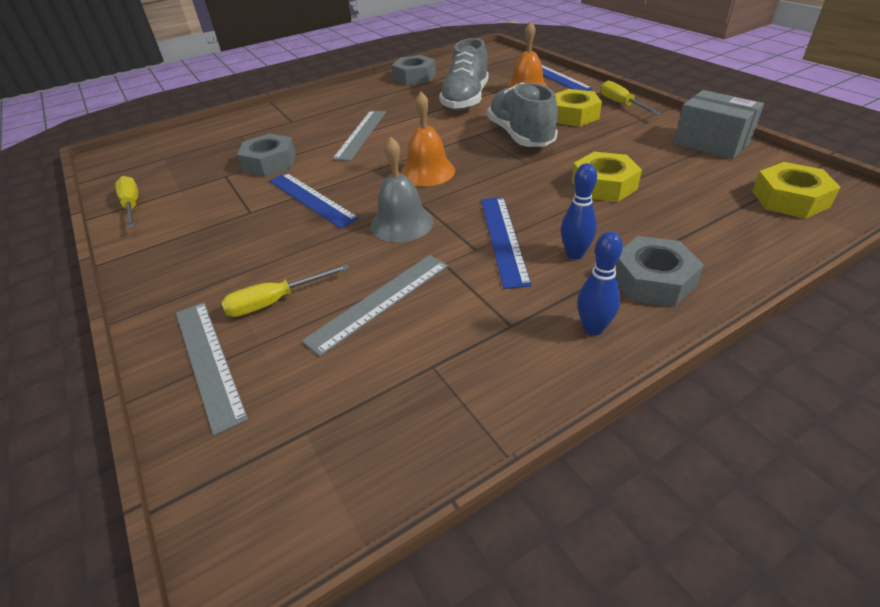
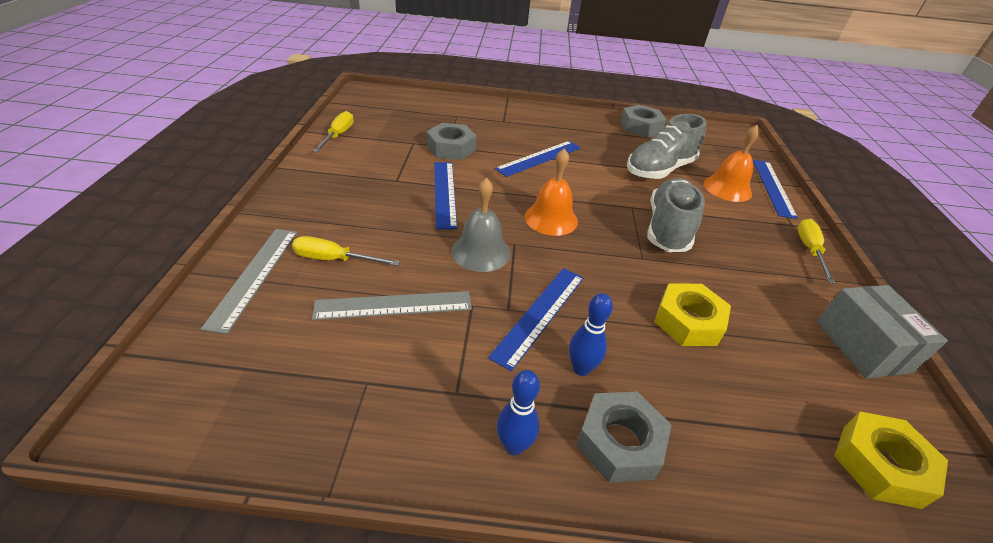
camera: 30 degrees right, 0 degrees up
grey ruler [332,111,386,161] -> blue ruler [495,141,581,177]
yellow nut [555,89,602,127] -> none

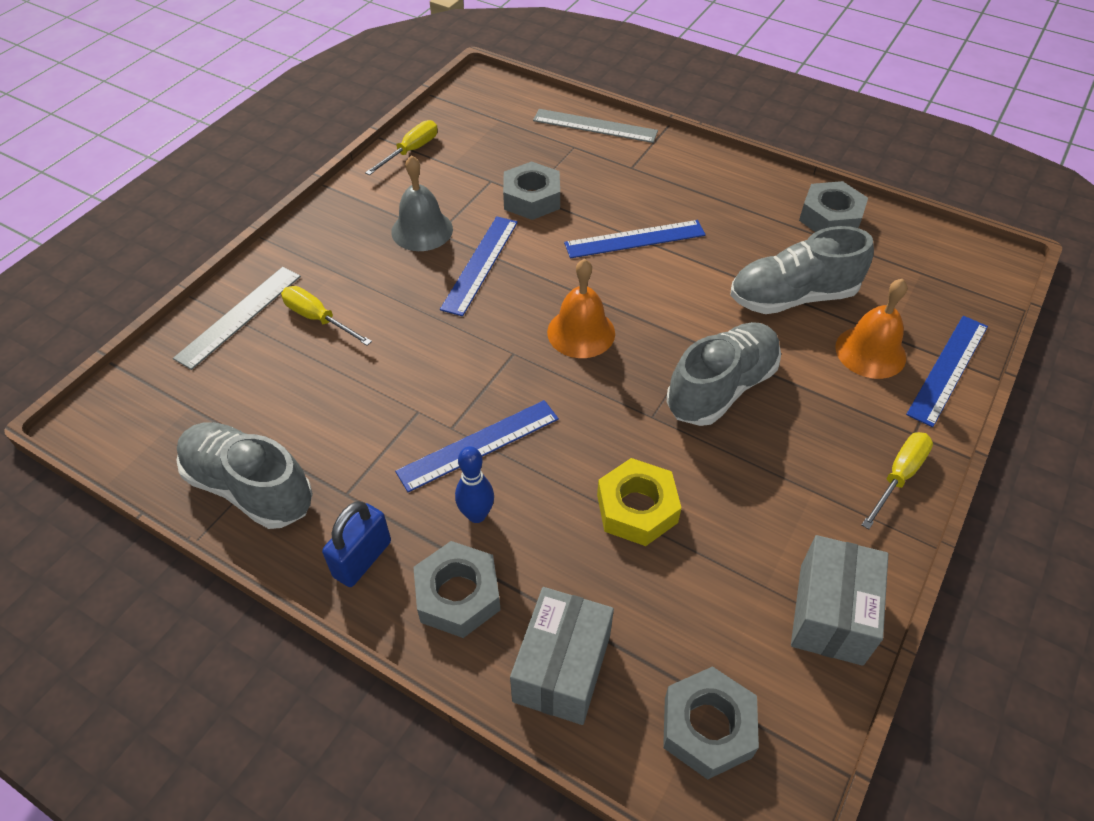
camera: 30 degrees right, 10 degrees up
grey ruler [312,291,472,320] -> grey ruler moved to [533,109,658,143]
grey bell [452,178,511,272] -> grey bell moved to [391,155,453,251]
blue bowling pin [497,370,540,455] -> blue padlock [322,501,391,587]
yellow nut [834,412,948,509] -> grey nut [663,666,759,780]
none -> grey shoe [176,422,313,529]
none -> grey box [510,587,614,725]

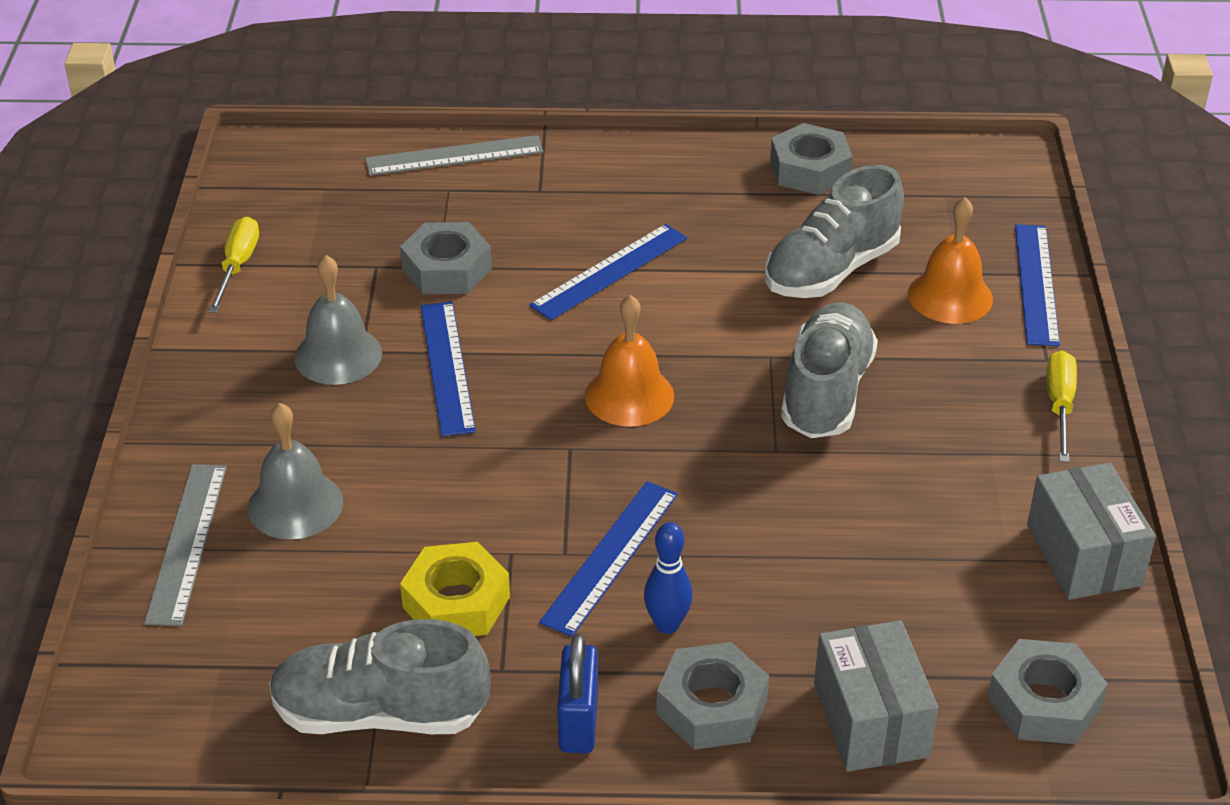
camera: 30 degrees left, 10 degrees down
yellow screwdriver [281,286,372,346] -> grey bell [248,403,343,540]
yellow nut [597,458,681,546] -> yellow nut moved to [400,542,510,636]

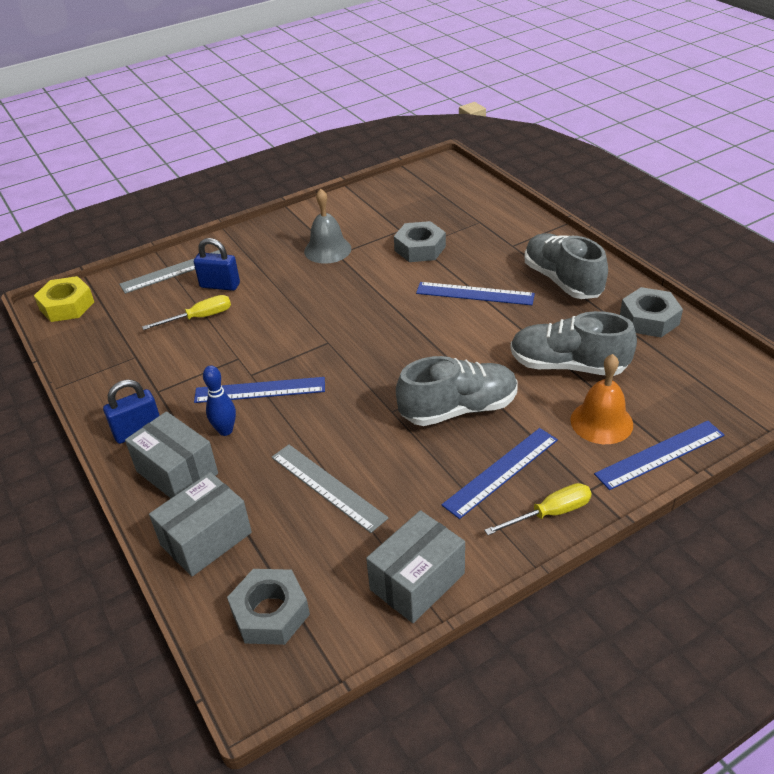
camera: 60 degrees right, 0 degrees up
yellow screwdriver [208,217,259,313] -> yellow screwdriver moved to [142,295,231,330]
grey bell [248,403,343,540] -> blue padlock [194,238,240,291]
grey shoe [269,619,491,734] -> grey shoe moved to [524,233,608,299]
grey ruler [365,135,543,176] -> grey ruler moved to [271,445,389,533]
yellow nut [400,542,510,636] -> yellow nut moved to [34,276,94,322]
blue ruler [421,302,476,436] -> blue ruler moved to [441,428,558,519]
orange bell [585,295,674,427] -> none
grey nut [656,642,769,750] -> grey box [125,411,218,498]

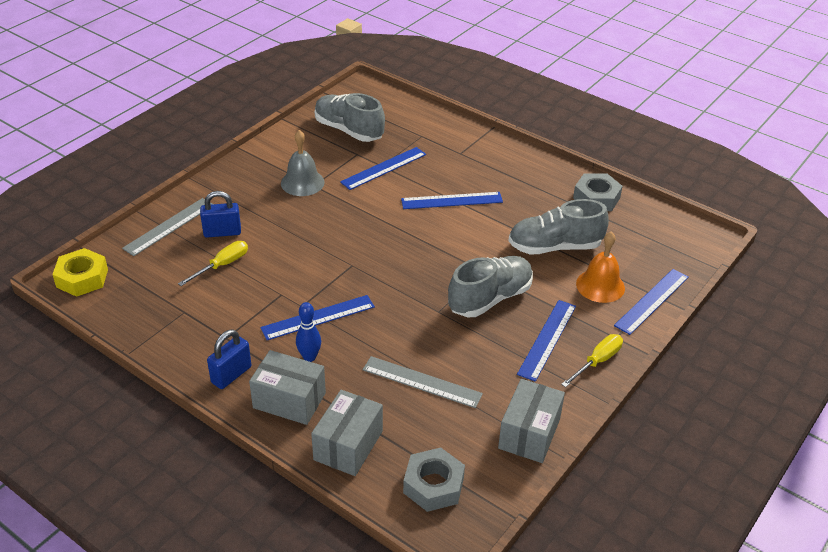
camera: 25 degrees left, 0 degrees up
grey nut [394,221,446,262] -> blue ruler [340,147,426,190]
grey shoe [524,233,608,299] -> grey shoe moved to [315,93,385,142]

